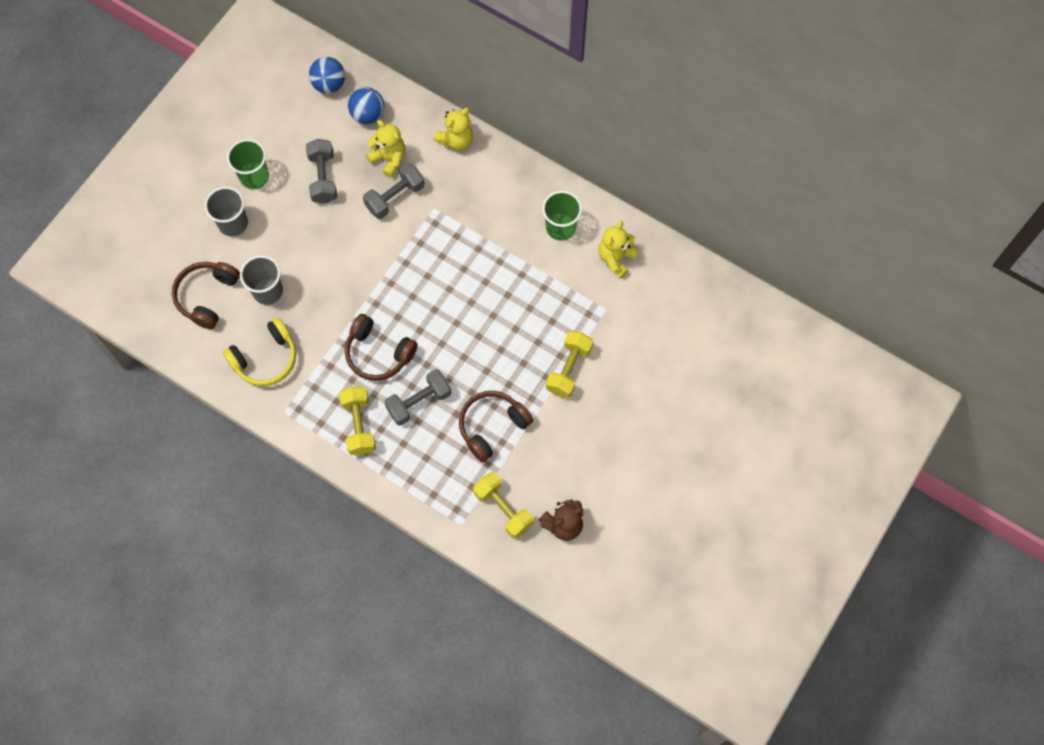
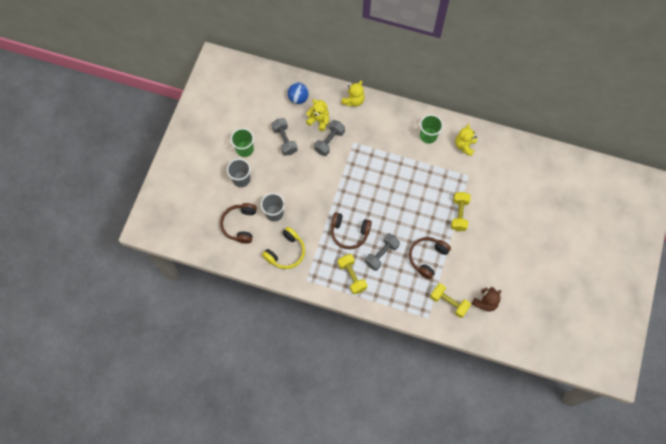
camera: 15 degrees left, 0 degrees up
blue ball [309,57,345,94] -> none

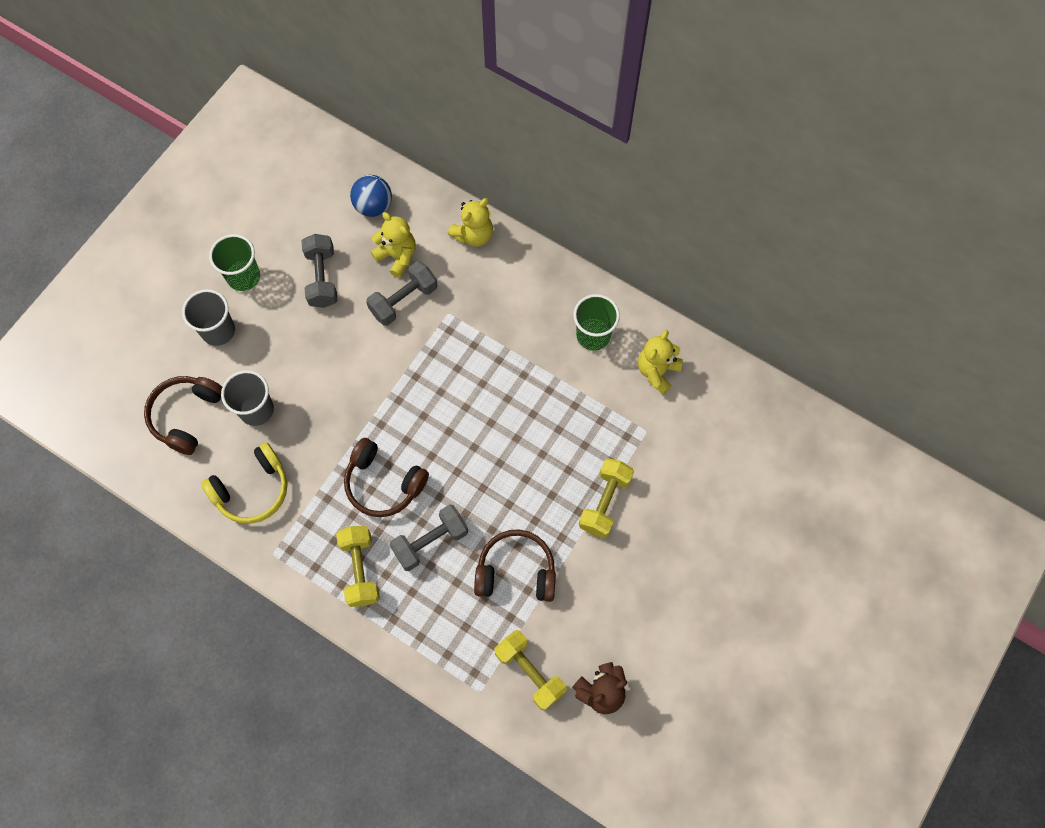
camera: 15 degrees right, 0 degrees up
brown headphones [409,237,451,279] -> brown headphones turned 45 degrees clockwise [474,529,556,602]

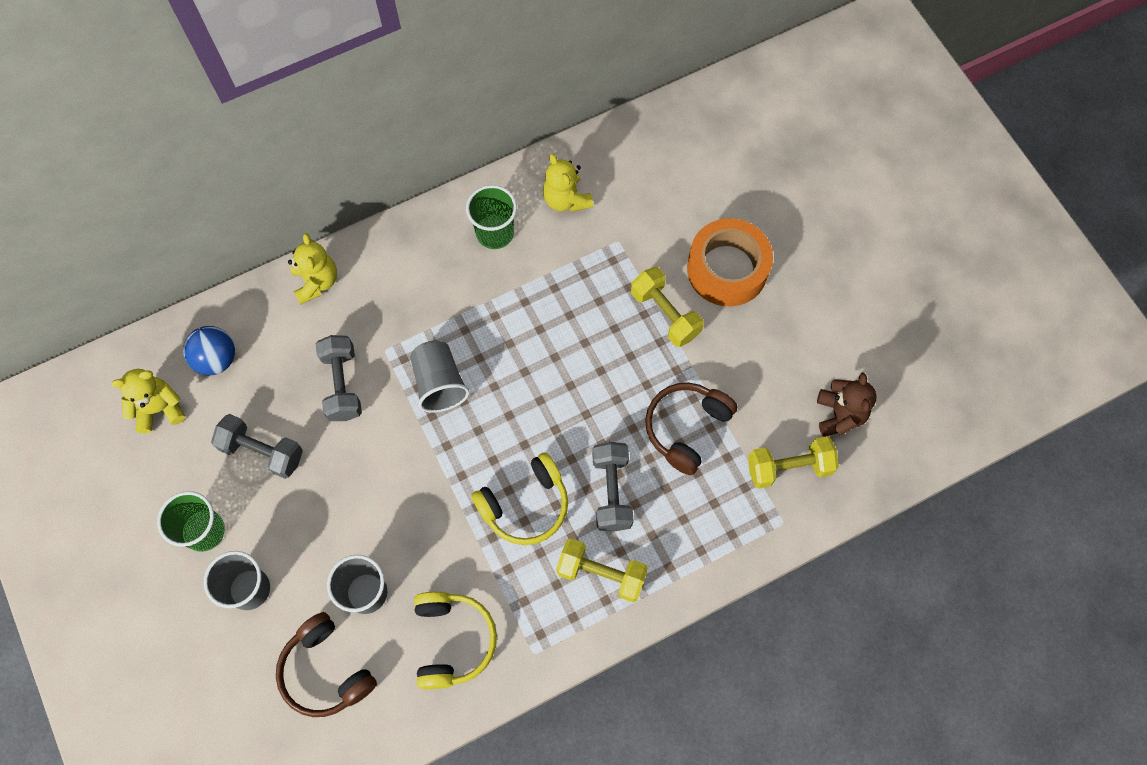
camera: 60 degrees left, 0 degrees up
brown headphones [344,438,429,517] -> yellow headphones [471,452,568,545]
yellow teddy bear [371,212,416,278] -> yellow teddy bear moved to [111,369,185,433]
none -> grey cup [410,341,470,413]
none -> orange tape [687,218,773,306]

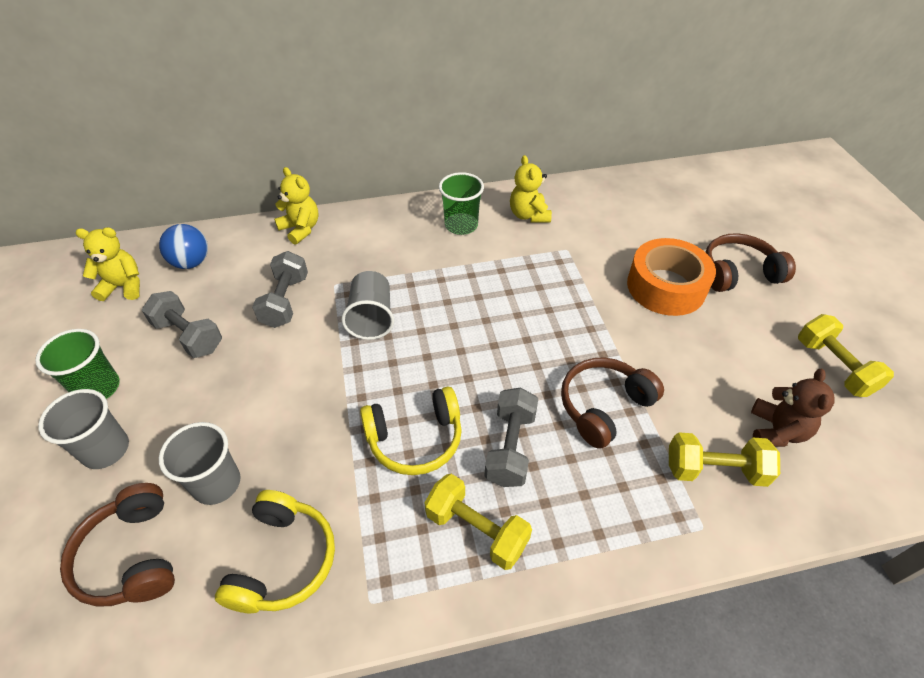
camera: 15 degrees right, 20 degrees down
yellow teddy bear [288,233,337,304] -> yellow teddy bear turned 45 degrees counterclockwise [274,167,319,245]
yellow dumbbell [631,267,704,347] -> yellow dumbbell moved to [798,314,894,397]
none -> brown headphones [706,233,796,292]

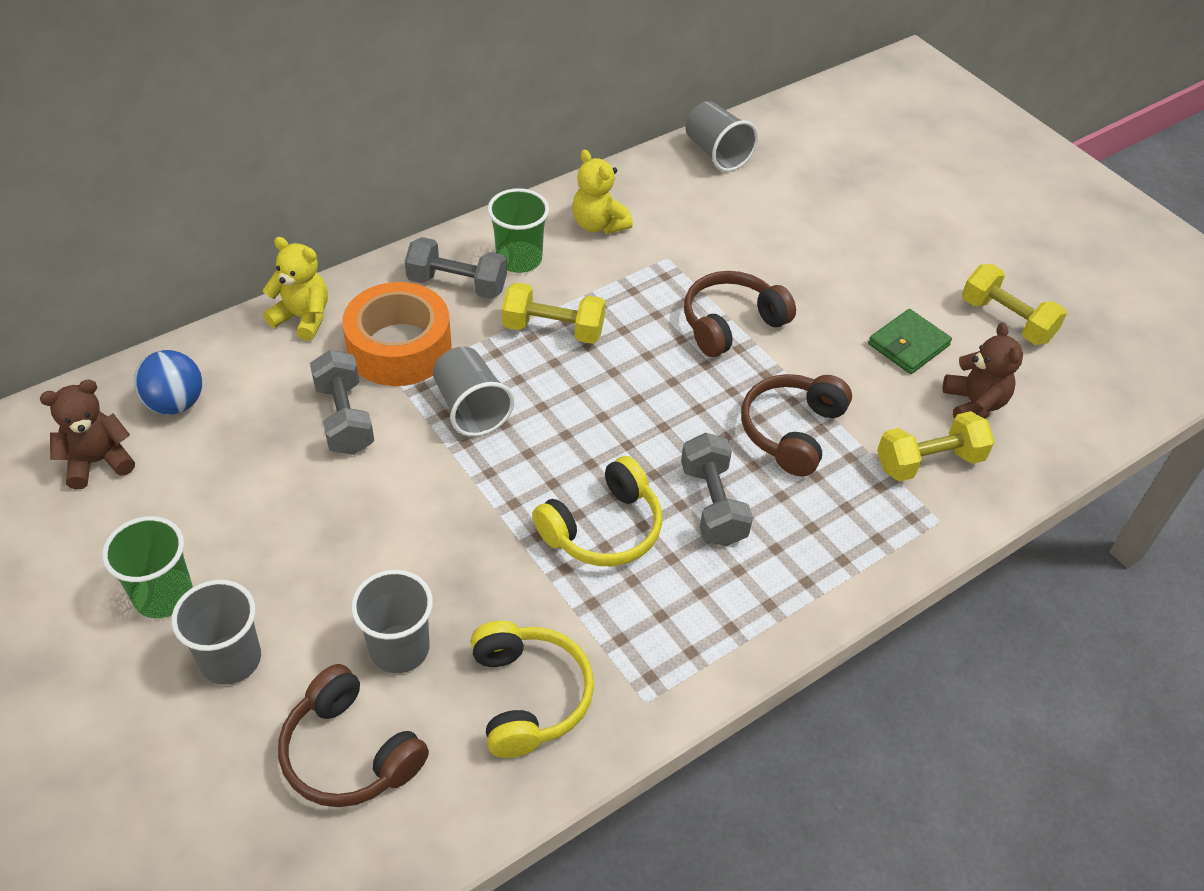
camera: 25 degrees left, 0 degrees up
yellow teddy bear [75,227,140,301] -> brown teddy bear [40,379,135,490]
grey dumbbell [142,291,222,358] -> grey dumbbell moved to [405,237,507,299]
yellow dumbbell [425,474,532,570] -> yellow dumbbell moved to [502,282,606,344]
orange tape [627,238,716,316] -> orange tape moved to [342,282,452,386]
brown headphones [706,233,796,292] -> brown headphones moved to [684,271,796,357]
none -> grey cup [685,101,758,172]
none -> green wallet [868,309,952,374]

